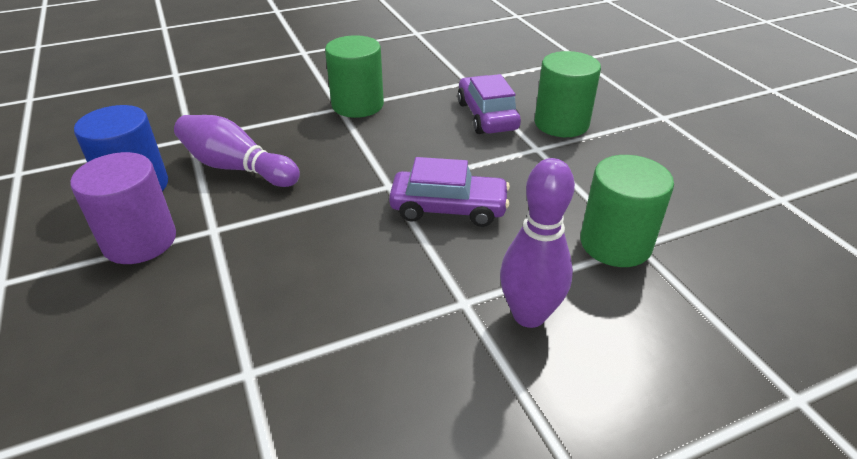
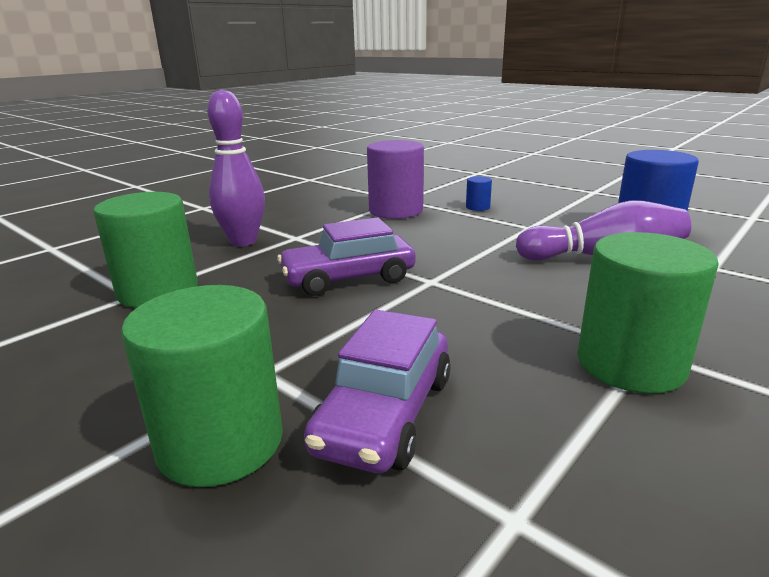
camera: 155 degrees right, 15 degrees down
purple cylinder [70,152,176,264] -> purple cylinder moved to [367,140,424,219]
purple car [457,74,521,134] -> purple car turned 60 degrees clockwise [304,310,451,473]
none -> blue cylinder [466,176,492,211]

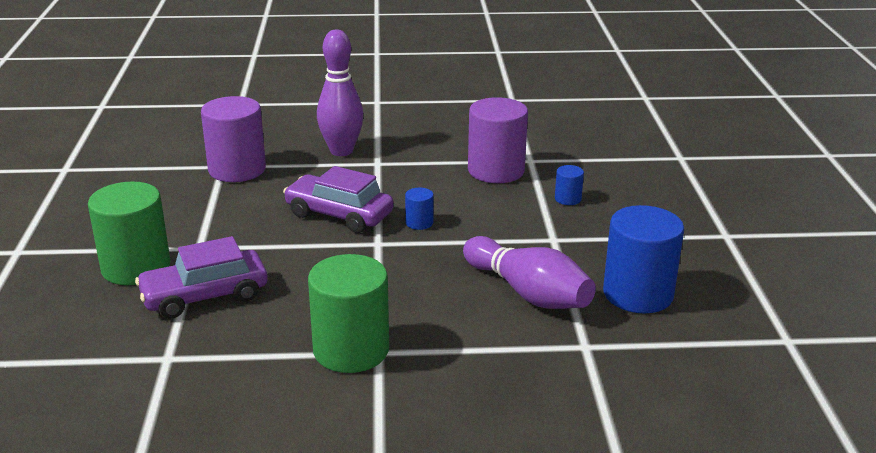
camera: 45 degrees right, 5 degrees up
green cylinder [93,192,198,308] -> purple cylinder [201,96,266,182]
none -> blue cylinder [405,188,434,230]

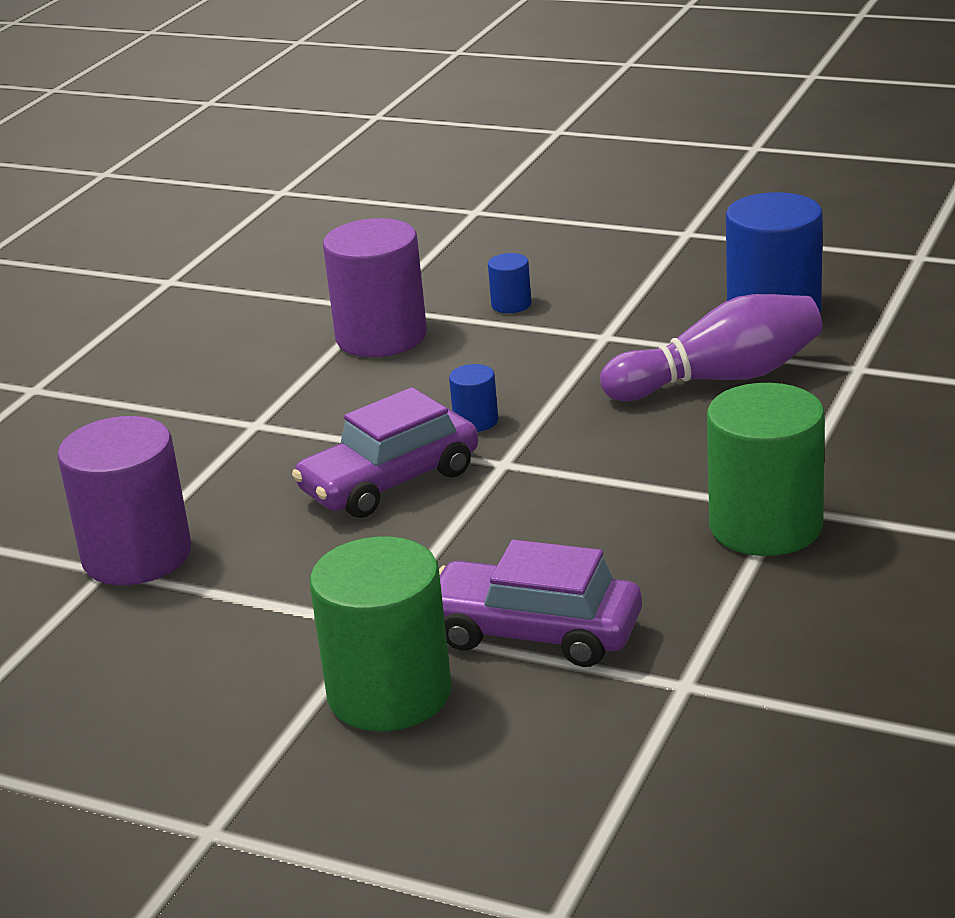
camera: 60 degrees left, 0 degrees up
purple car [135,236,268,319] -> purple car turned 105 degrees clockwise [439,540,642,667]
purple bowling pin [317,30,364,156] -> none

